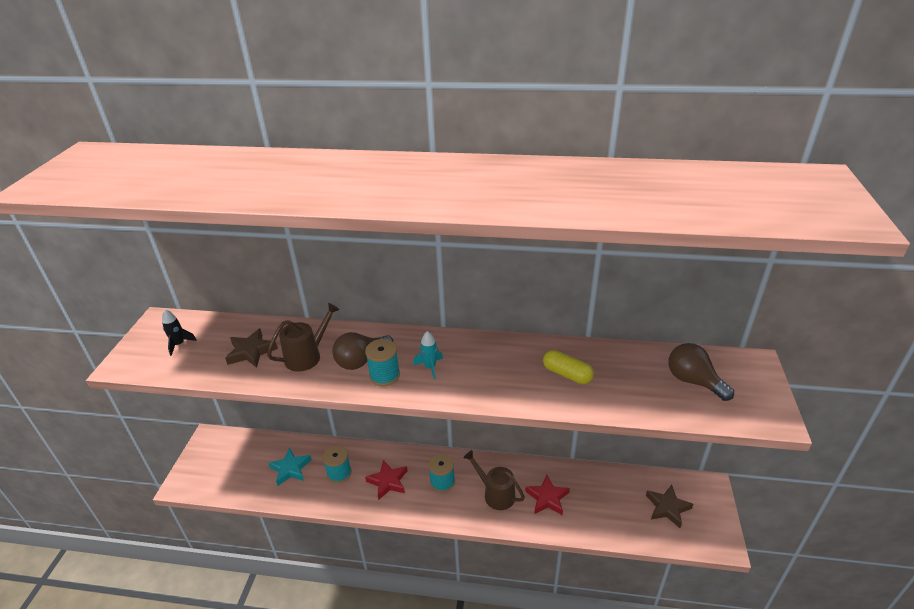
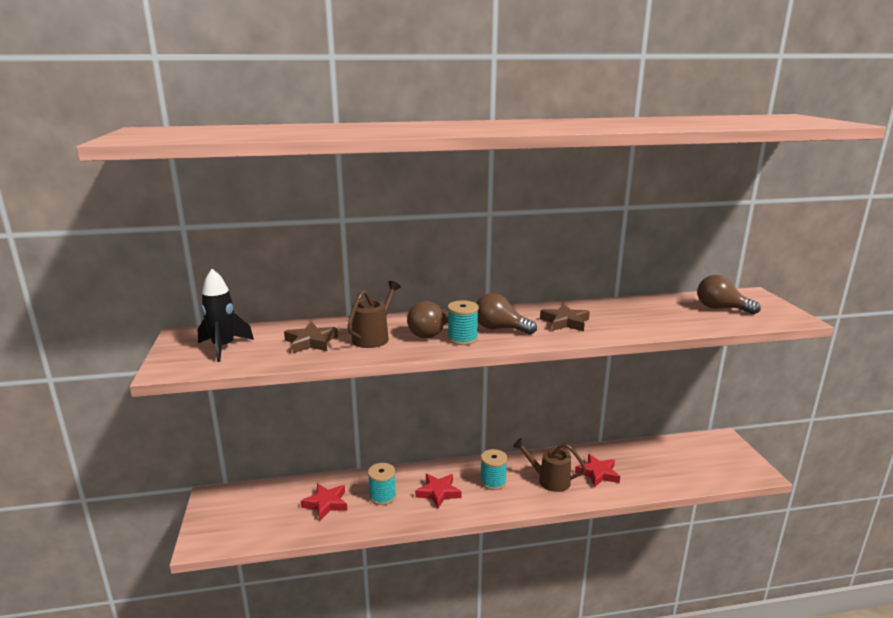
camera: 20 degrees left, 15 degrees down
black rocket [162,310,197,356] -> black rocket [197,269,254,362], size x1.69
turquoise star [268,448,312,486] -> red star [301,484,348,520]
turquoise rocket [413,331,443,379] -> brown light bulb [476,293,537,335]
yellow capsule [543,350,594,384] -> none
brown star [646,485,693,528] -> brown star moved to [540,304,590,332]

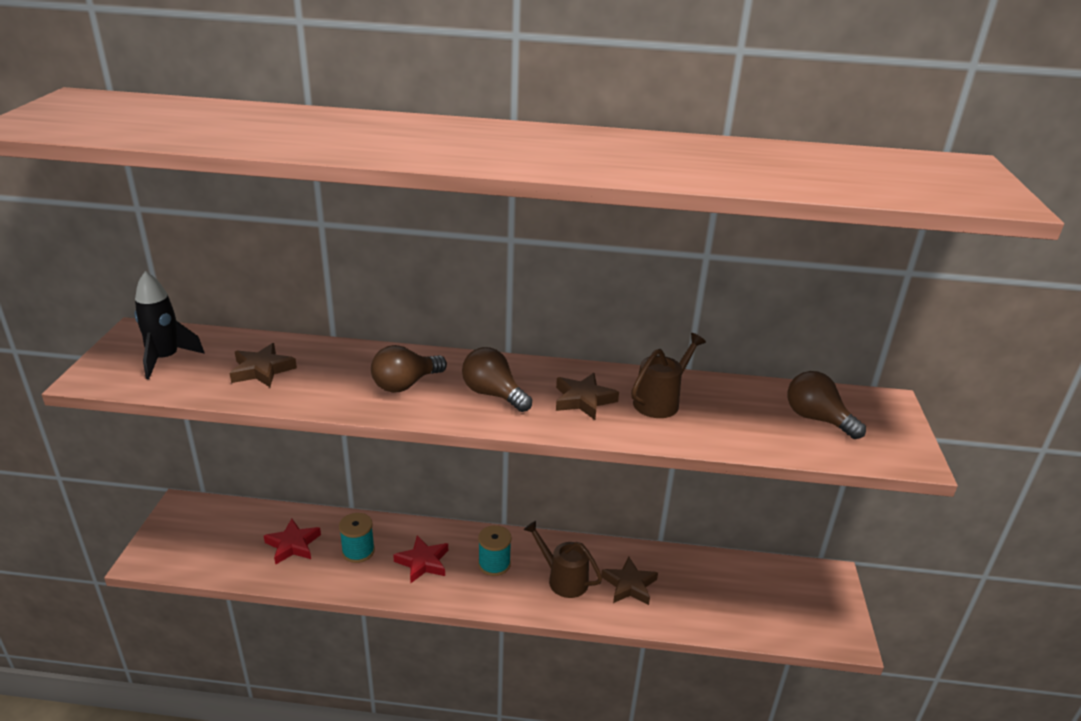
camera: 15 degrees right, 10 degrees up
brown watering can [347,281,401,348] -> brown watering can moved to [631,333,706,418]
turquoise spool [448,300,479,345] -> none
red star [575,454,620,488] -> brown star [601,557,658,605]

